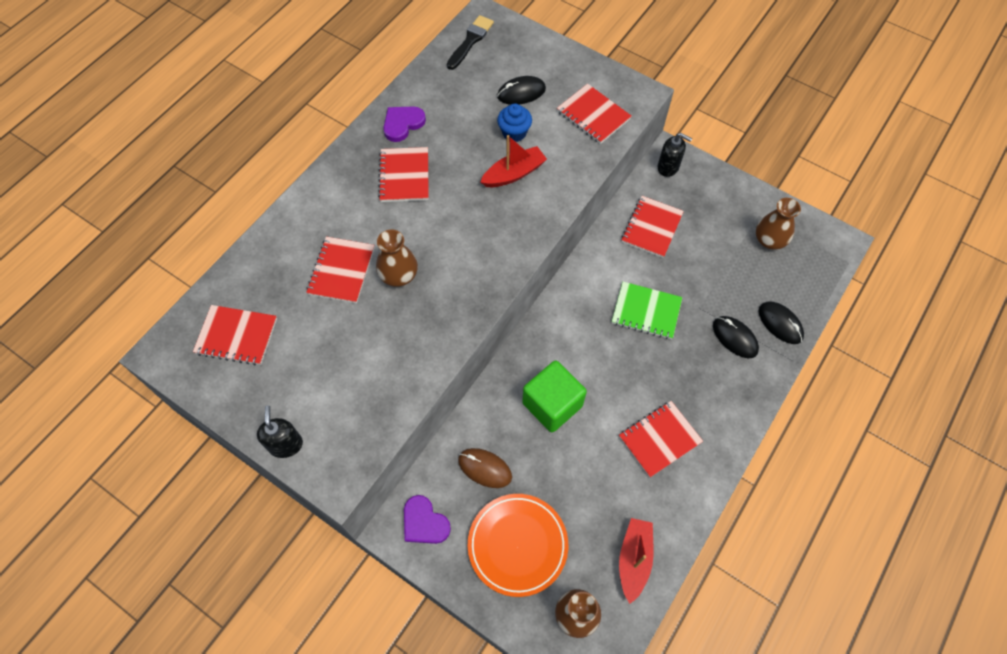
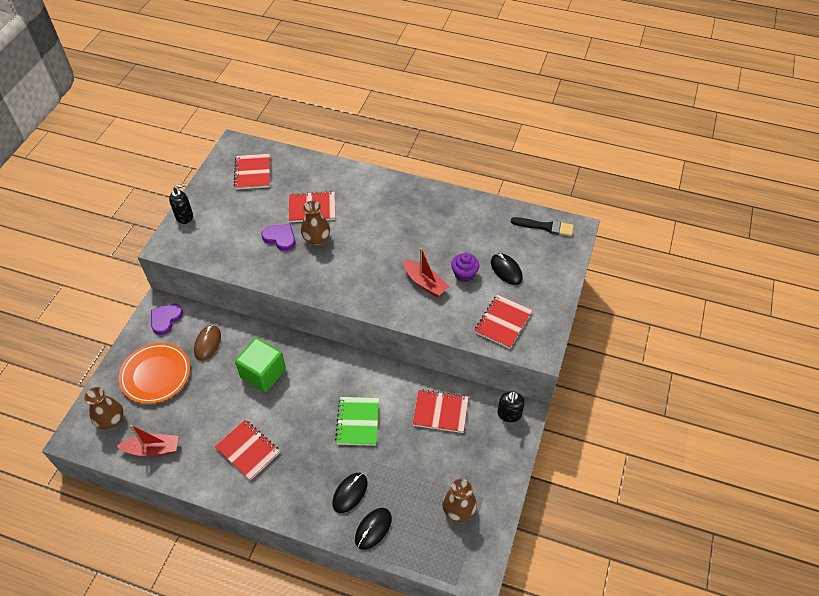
camera: 75 degrees right, 10 degrees down
red notebook [378,147,429,202] -> none
purple heart [383,106,426,142] -> purple heart moved to [261,224,295,251]
blue cupcake [497,104,532,142] -> purple cupcake [451,253,479,282]

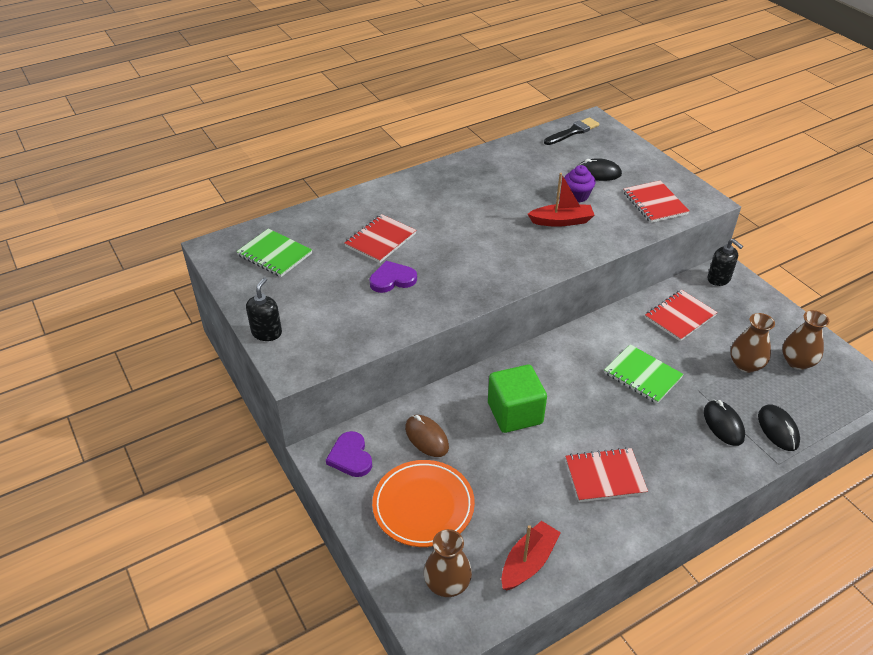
camera: 50 degrees left, 10 degrees down
red notebook [233,154,270,190] -> green notebook [236,228,312,277]
brown vase [301,201,330,245] -> brown vase moved to [730,313,775,373]

